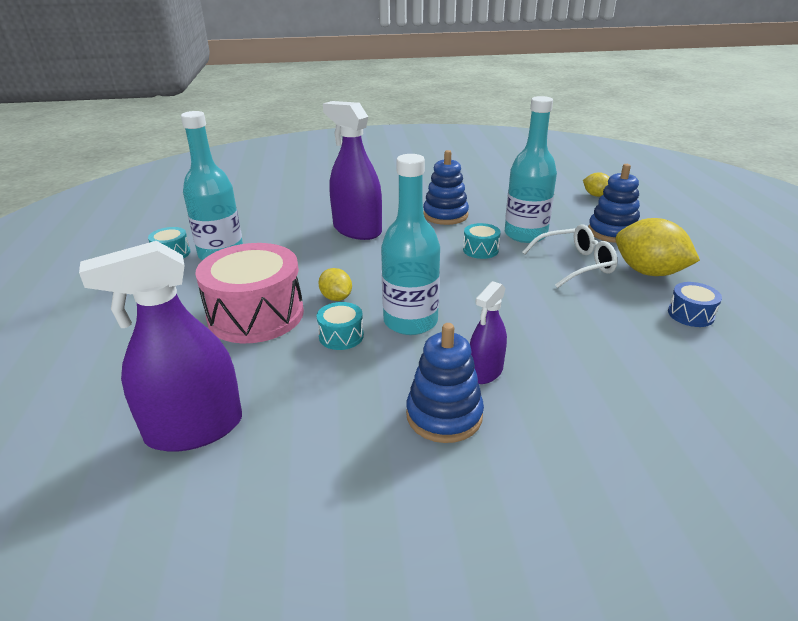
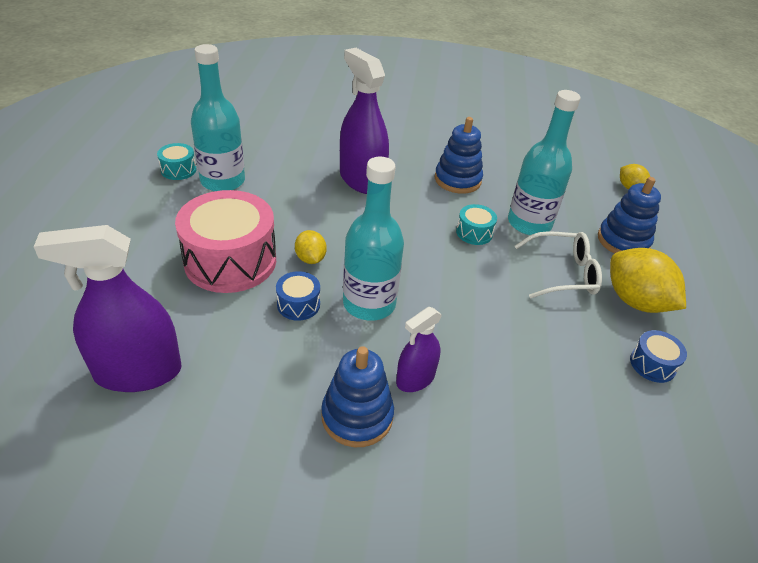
camera: 10 degrees right, 10 degrees up
turquoise drum [317,302,364,350] -> blue drum [276,271,320,321]

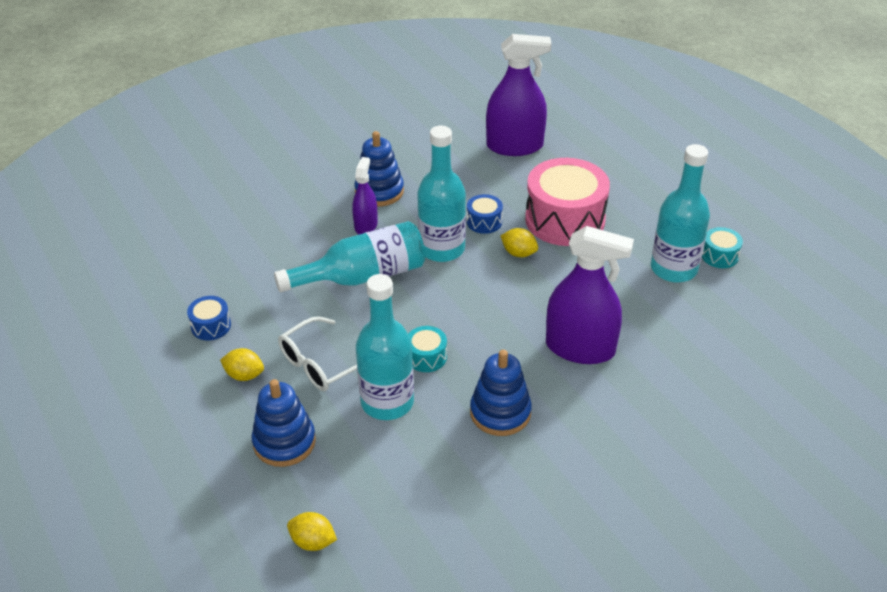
camera: 145 degrees right, 0 degrees up
purple spray bottle [34,225,182,392] -> purple spray bottle turned 45 degrees clockwise [486,34,551,156]
yellow lemon [610,248,686,313] -> yellow lemon [220,348,264,381], size x0.53
none -> turquoise bottle [274,221,425,292]

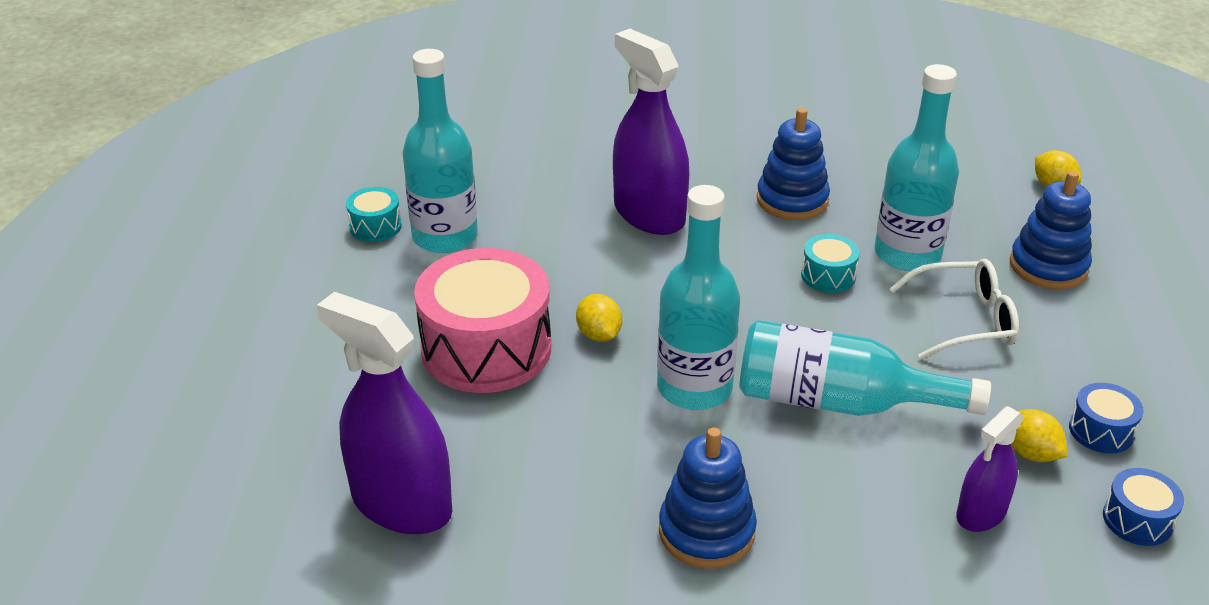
camera: 145 degrees left, 5 degrees down
yellow lemon [220,348,264,381] -> yellow lemon moved to [1011,409,1068,462]
purple spray bottle [352,157,378,234] -> purple spray bottle moved to [956,406,1024,532]
blue drum [467,194,503,234] -> blue drum moved to [1103,468,1184,546]

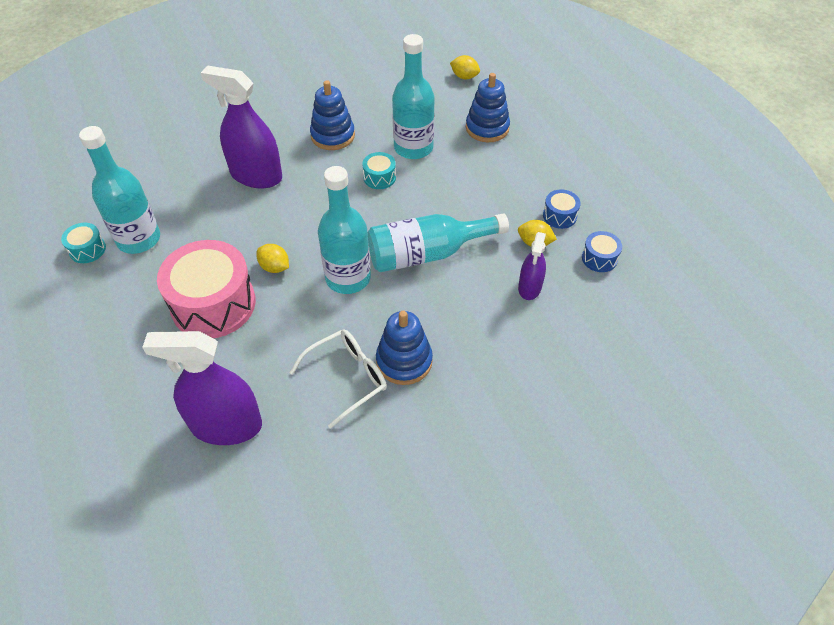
camera: 30 degrees left, 15 degrees up
white glasses [889,259,1019,360] -> white glasses moved to [289,329,387,429]

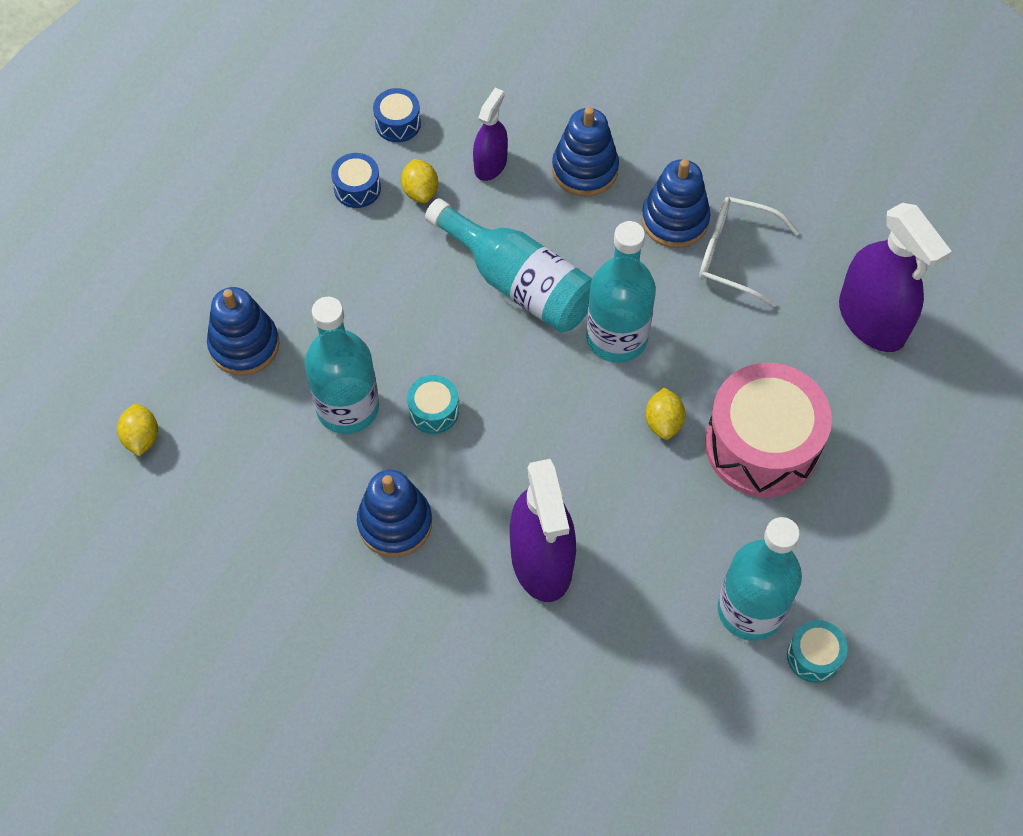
camera: 125 degrees left, 10 degrees up
purple spray bottle [518,232,546,300] -> purple spray bottle turned 45 degrees counterclockwise [473,88,508,181]
none -> blue stacking toy [552,107,619,197]

